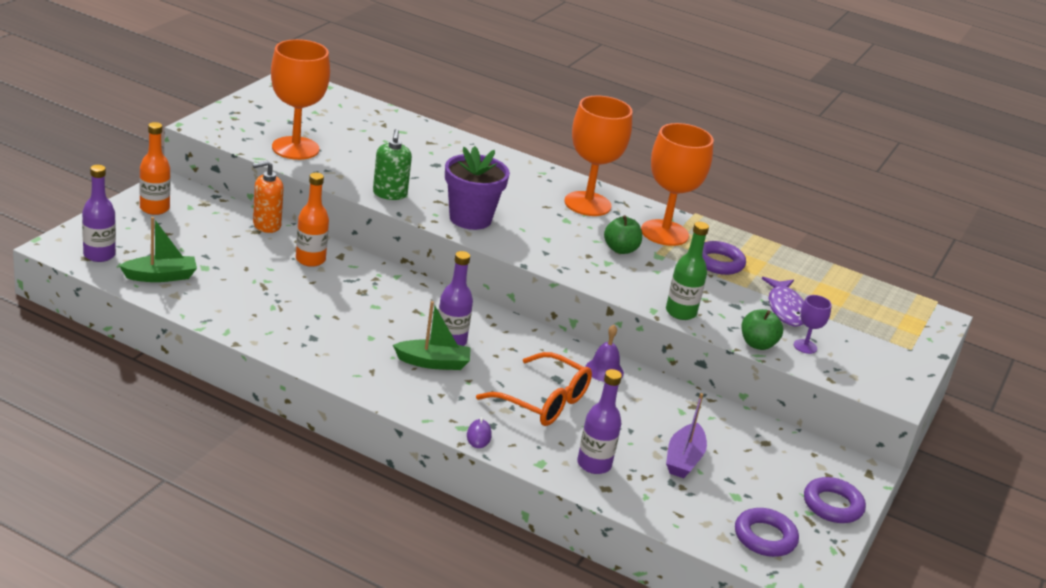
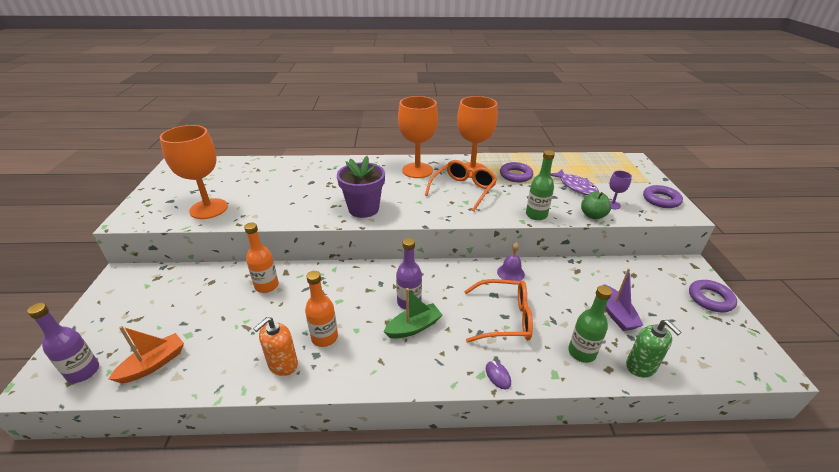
camera: 25 degrees left, 5 degrees up
green boat [119,217,197,282] -> orange boat [109,326,184,383]
orange bottle [139,122,171,215] -> orange bottle moved to [305,271,338,347]
orange soap dispenser [253,161,284,233] -> orange soap dispenser moved to [253,317,298,376]
green soap dispenser [373,129,412,200] -> green soap dispenser moved to [626,320,682,377]
purple bottle [577,369,622,474] -> green bottle [568,285,612,363]
green apple [604,215,642,254] -> orange glasses [425,160,497,212]
purple ring [735,508,799,557] -> purple ring moved to [643,185,683,208]

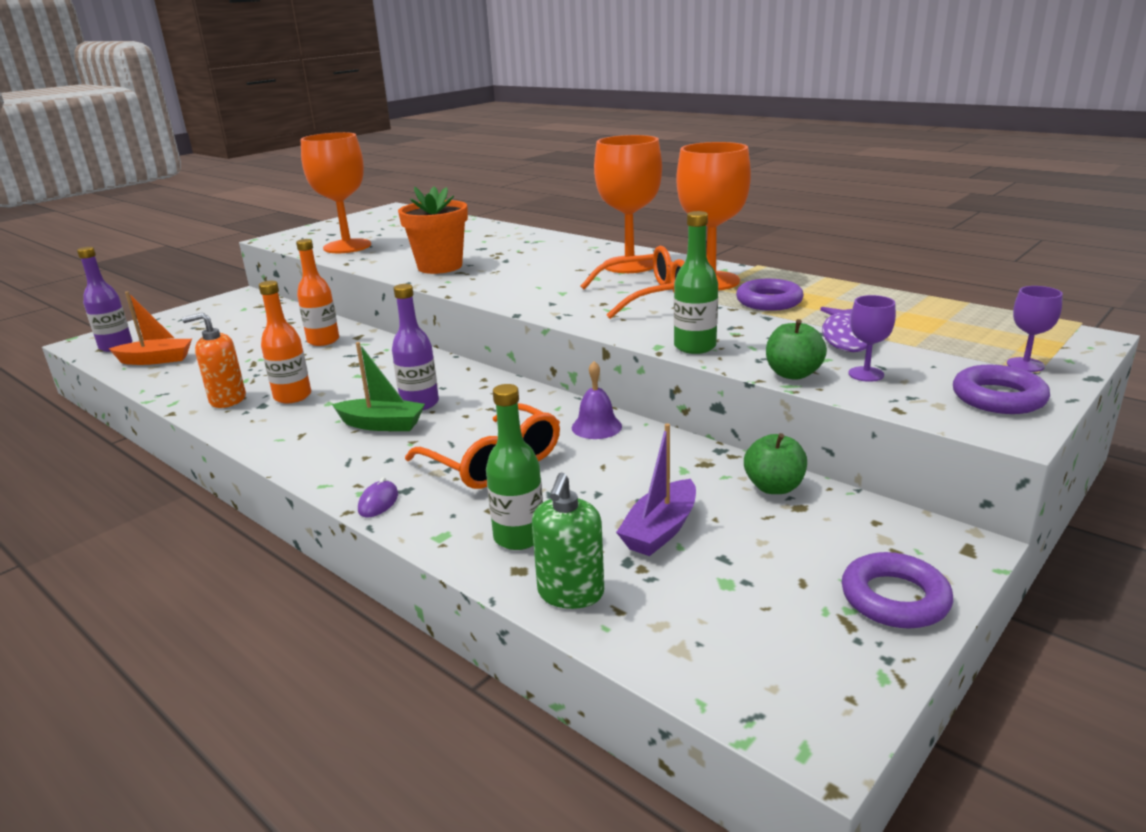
camera: 45 degrees right, 10 degrees down
purple flower pot [337,156,385,218] -> none
none -> orange flower pot [398,187,468,274]
none -> green apple [744,433,807,494]
none -> purple goblet [1007,286,1063,372]

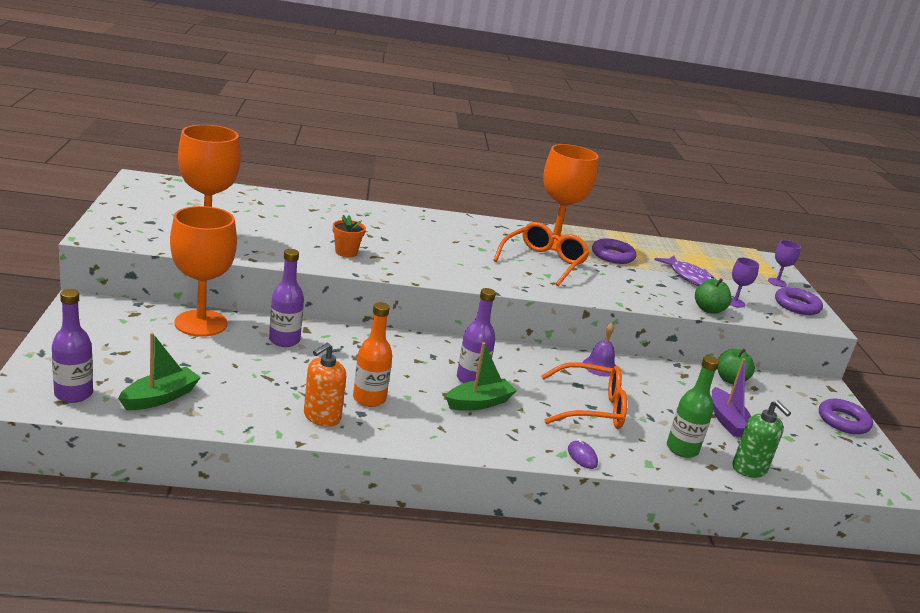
camera: 50 degrees left, 0 degrees up
orange boat [109,291,192,365] -> green boat [118,333,201,410]
orange bottle [296,239,339,346] -> purple bottle [269,249,304,347]
orange flower pot [398,187,468,274] -> orange flower pot [333,215,366,257], size x0.54
orange goblet [594,135,662,273] -> orange goblet moved to [170,206,237,337]
green bottle [674,211,718,354] -> none

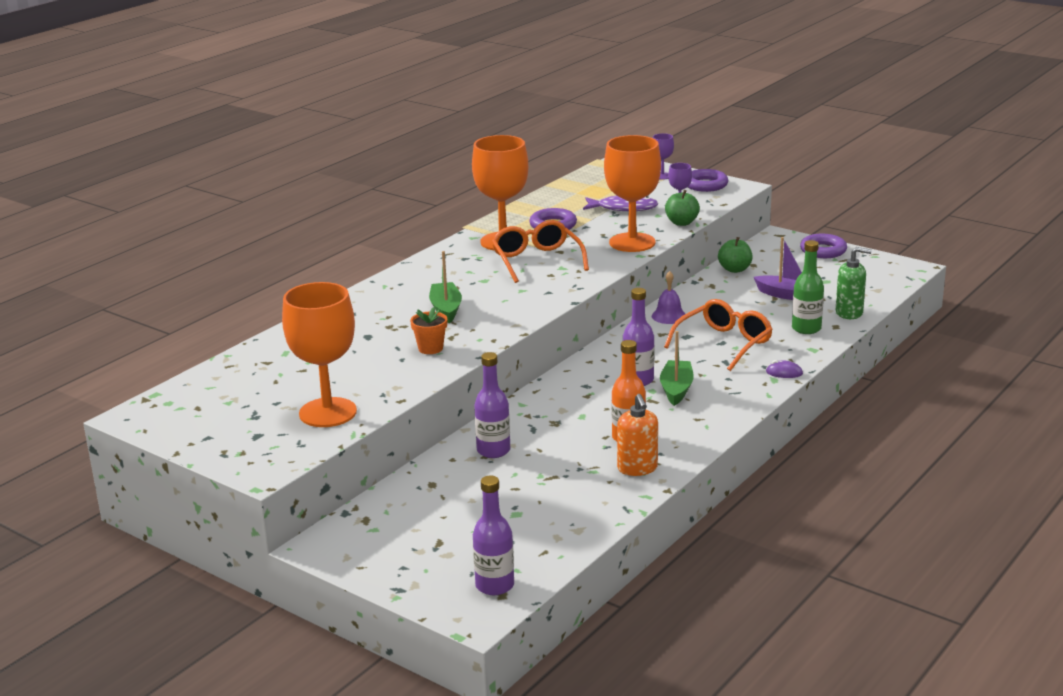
camera: 45 degrees left, 0 degrees up
green boat [118,333,201,410] -> green boat moved to [429,251,462,323]
orange goblet [170,206,237,337] -> orange goblet moved to [604,135,661,252]

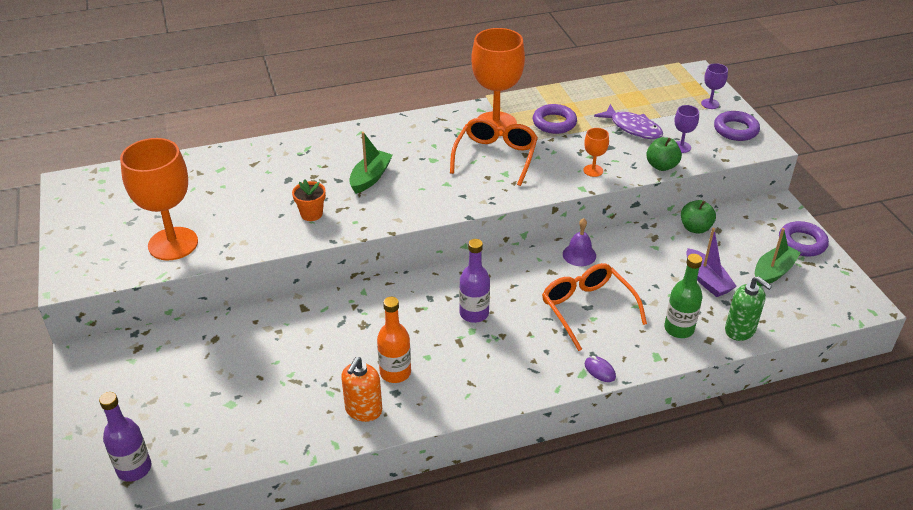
camera: 35 degrees right, 15 degrees up
purple bottle [474,352,510,458] -> none
orange goblet [604,135,661,252] -> orange goblet [584,128,609,177], size x0.44
green boat [660,331,694,406] -> green boat moved to [755,228,801,286]
orange glasses [664,299,773,371] -> orange glasses turned 105 degrees counterclockwise [542,263,647,351]

